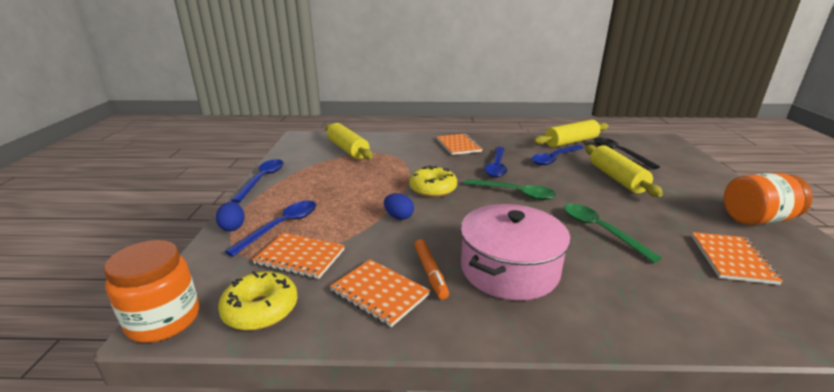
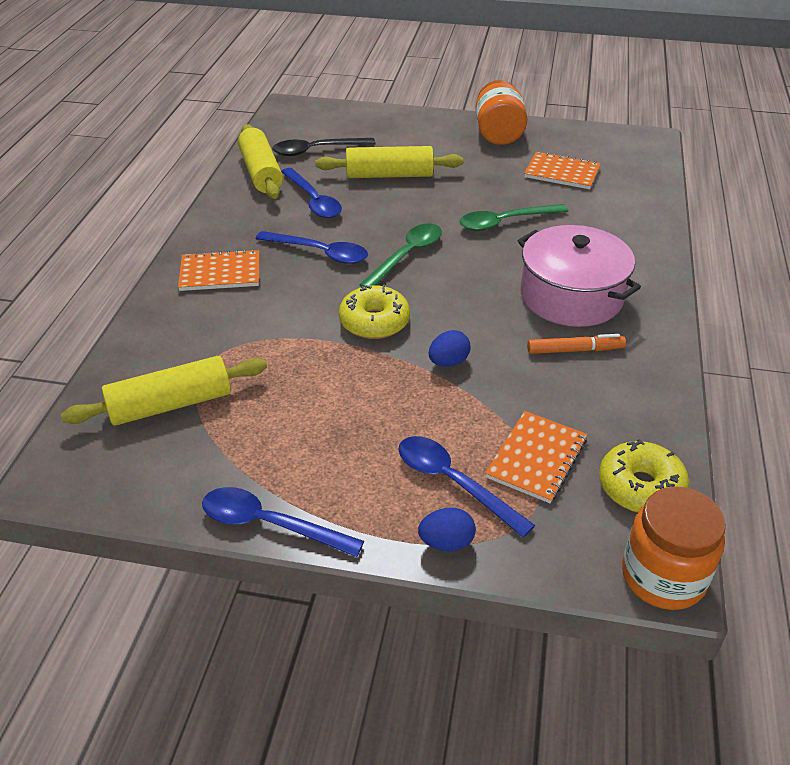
camera: 80 degrees left, 15 degrees up
orange notebook [330,259,430,327] -> none

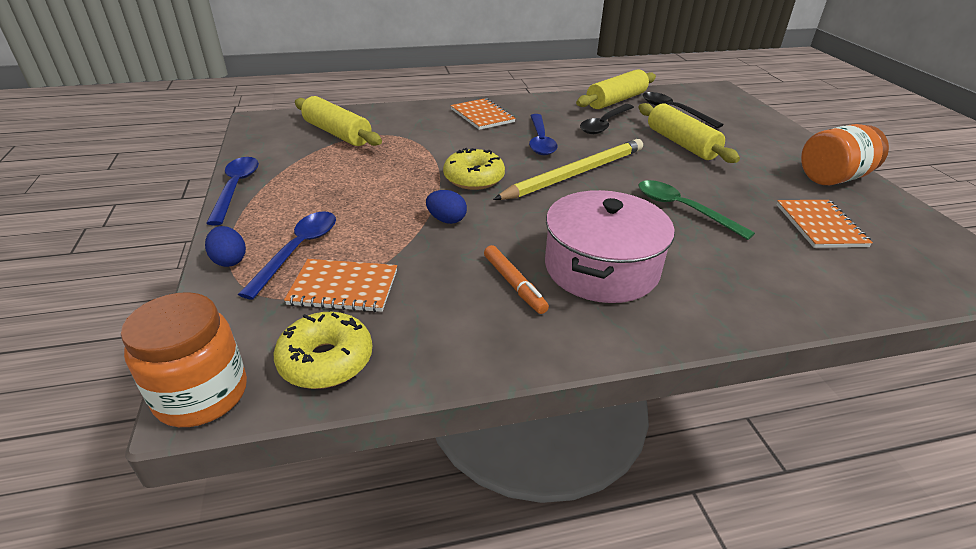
camera: 65 degrees right, 5 degrees down
blue spoon [281,168,342,218] -> black spoon [580,104,634,134]
green spoon [360,223,442,287] -> yellow pencil [493,139,643,200]

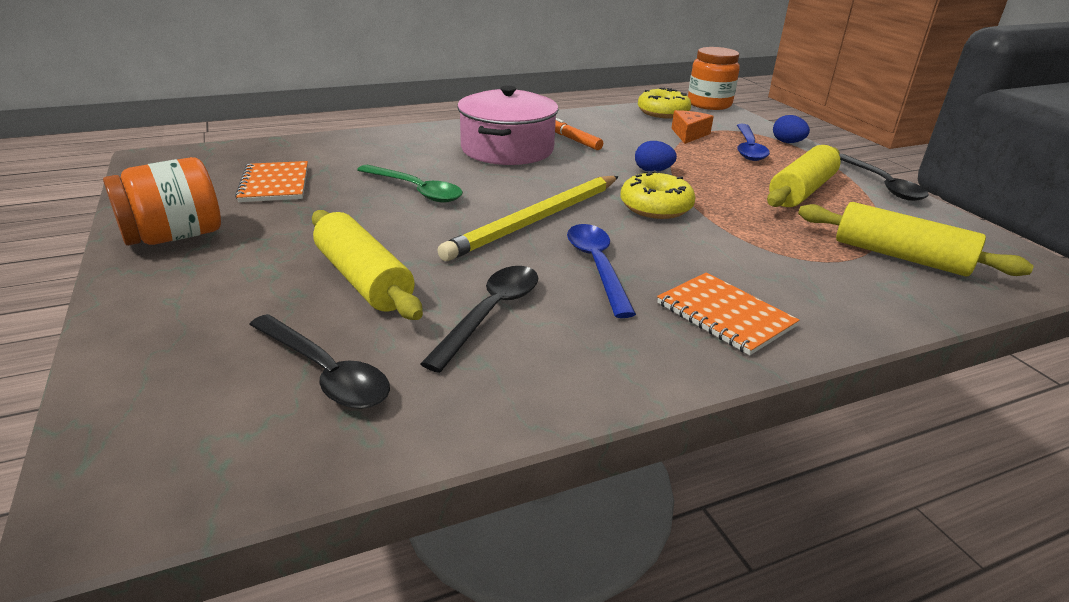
camera: 170 degrees right, 5 degrees down
blue spoon [206,157,259,225] -> black spoon [839,154,929,201]
orange notebook [284,259,397,312] -> orange cheese [671,110,714,144]
yellow rolling pin [576,69,656,109] -> yellow rolling pin moved to [767,145,841,207]

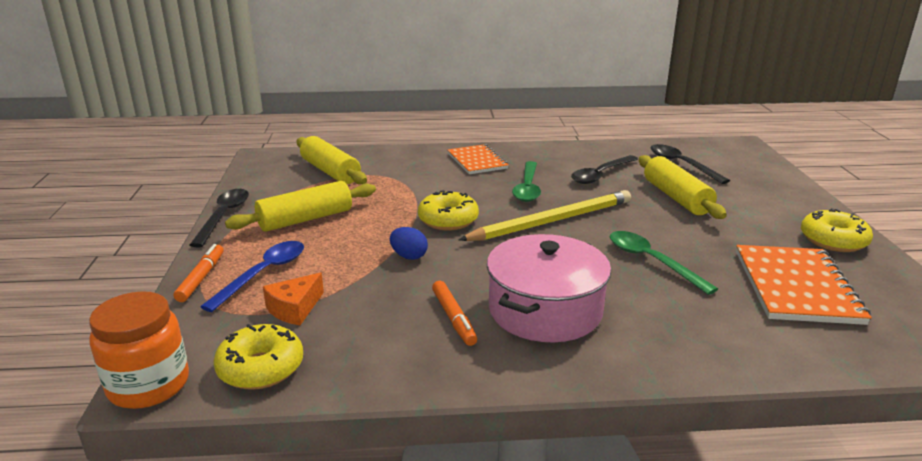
camera: 160 degrees left, 5 degrees down
orange jar [103,157,221,246] -> yellow donut [801,208,873,252]
orange notebook [235,161,308,202] -> orange notebook [736,245,872,325], size x1.51
blue spoon [567,224,636,318] -> green spoon [512,161,541,202]
blue egg [773,115,810,143] -> orange marker [174,244,224,302]

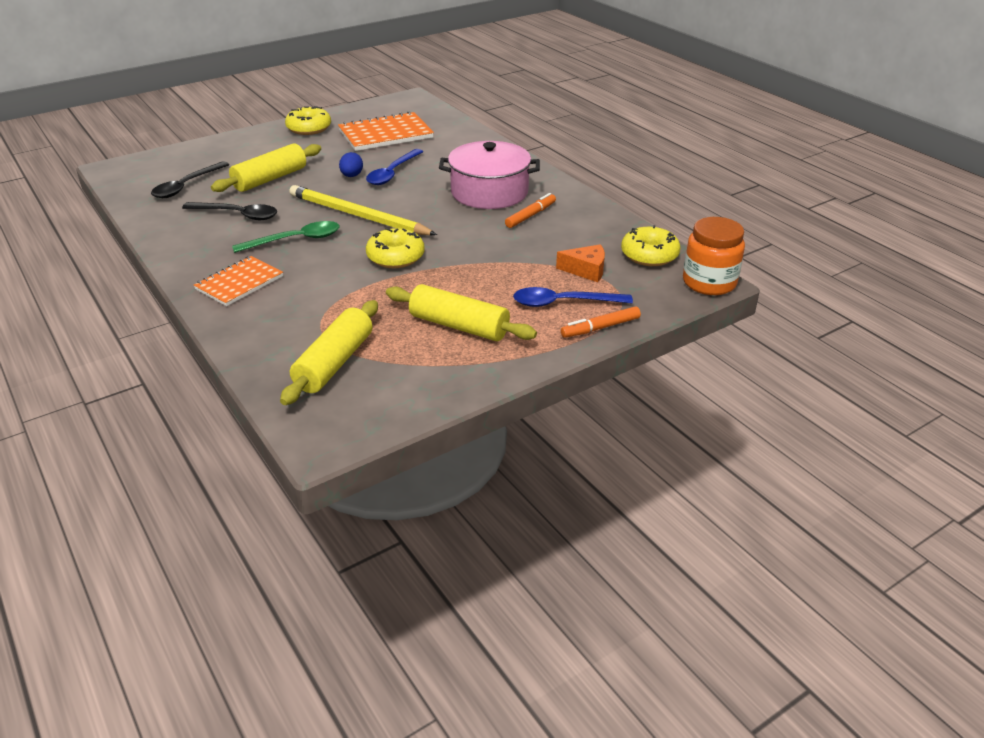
camera: 120 degrees left, 10 degrees up
black spoon [190,189,249,247] -> none
blue egg [390,227,428,260] -> blue egg moved to [339,152,363,177]
green spoon [610,231,718,295] -> blue spoon [366,149,423,185]

